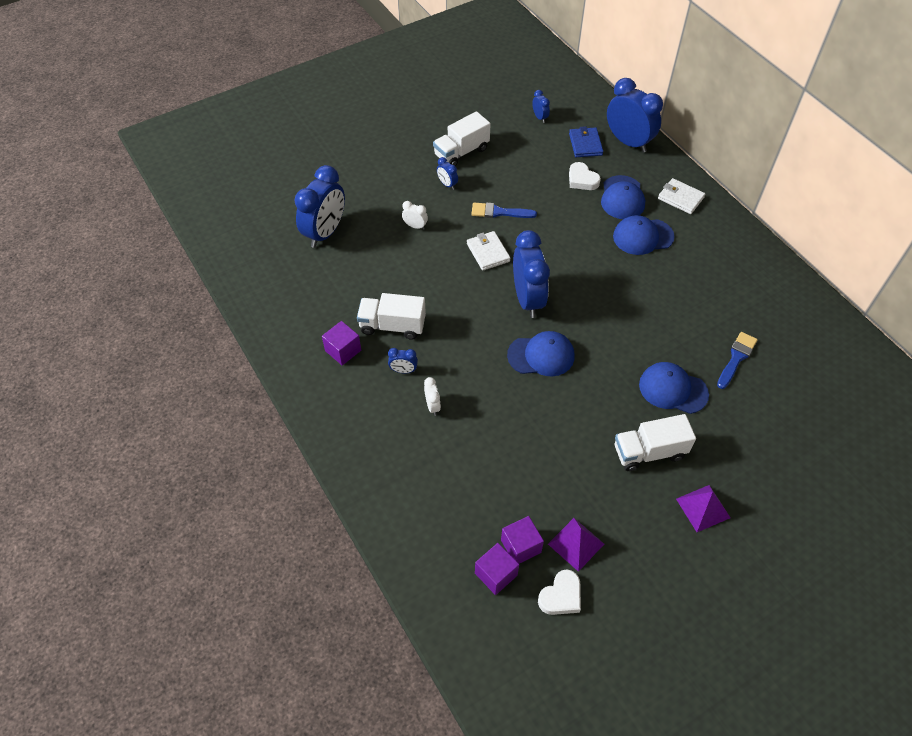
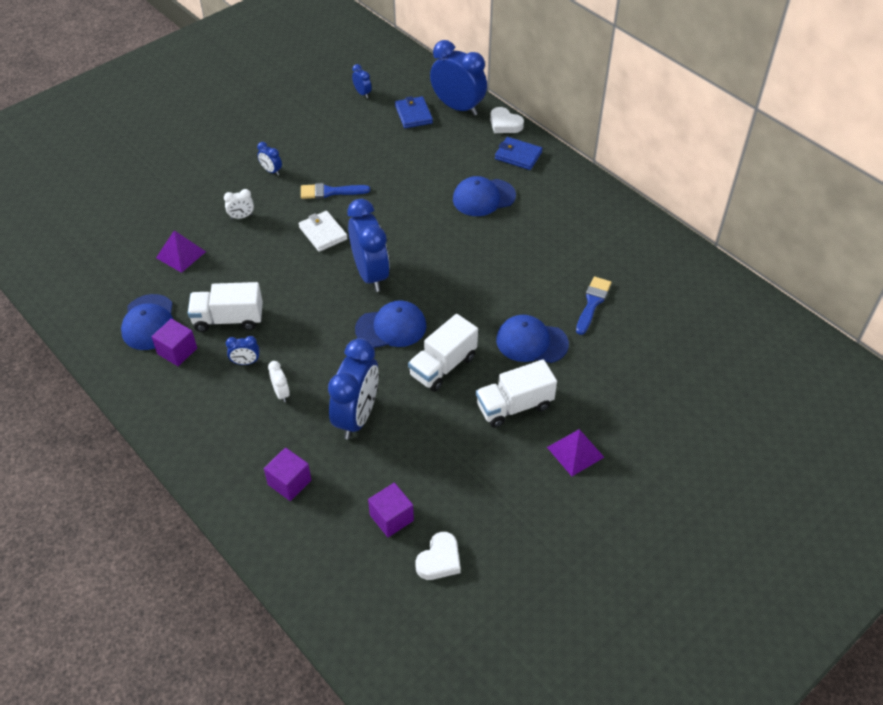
camera: 10 degrees left, 5 degrees down
blue clock [294,165,345,248] -> blue clock moved to [328,338,379,439]
white clock [402,201,428,230] -> white clock turned 150 degrees clockwise [224,189,254,219]
white truck [433,111,490,166] -> white truck moved to [408,314,478,392]
purple cube [475,543,519,595] -> purple cube moved to [264,448,311,501]
purple pyramid [548,518,604,572] -> purple pyramid moved to [156,230,206,273]
white heart [569,162,601,190] -> white heart moved to [490,107,524,133]
blue cap [601,175,645,219] -> blue cap moved to [121,294,174,350]
white wallet [658,178,705,214] -> blue wallet [495,137,543,170]

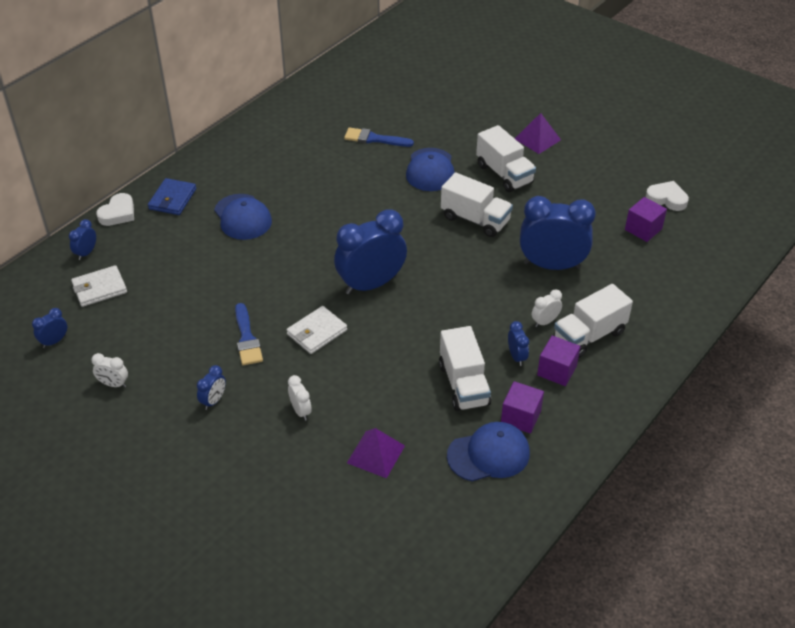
camera: 100 degrees left, 5 degrees down
purple cube [264,448,311,501] -> purple cube moved to [537,335,580,386]
blue cap [355,300,426,348] -> none
blue wallet [395,96,433,128] -> white wallet [71,265,127,307]
blue clock [430,40,487,116] -> blue clock [69,219,96,260], size x0.43
none -> white clock [91,353,128,387]
none -> white truck [554,284,633,358]

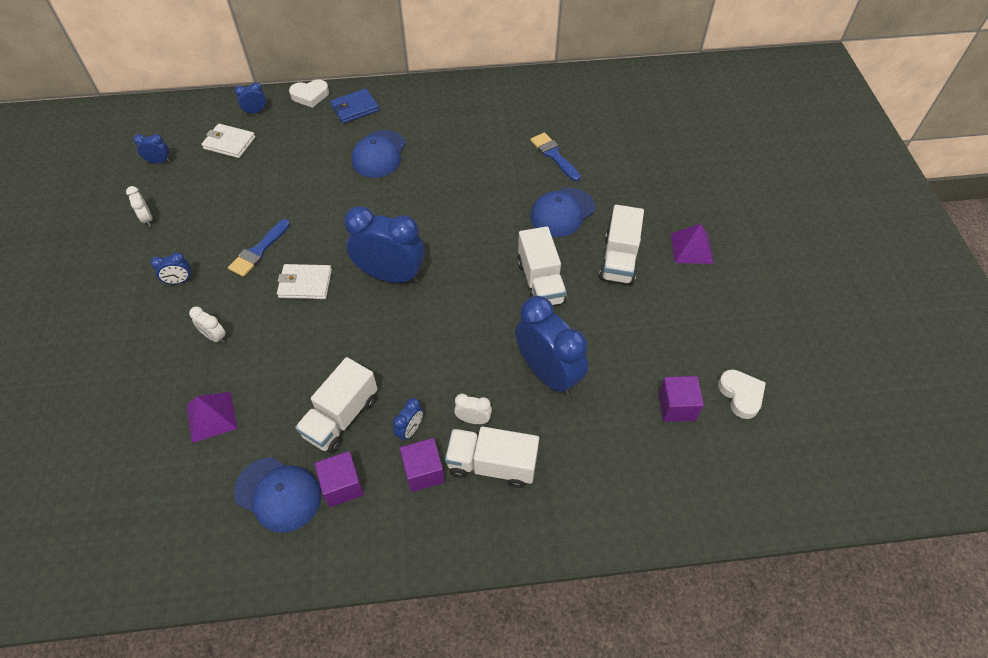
camera: 45 degrees right, 10 degrees up
white clock [288,375,312,421] -> white clock turned 105 degrees clockwise [189,307,226,343]

